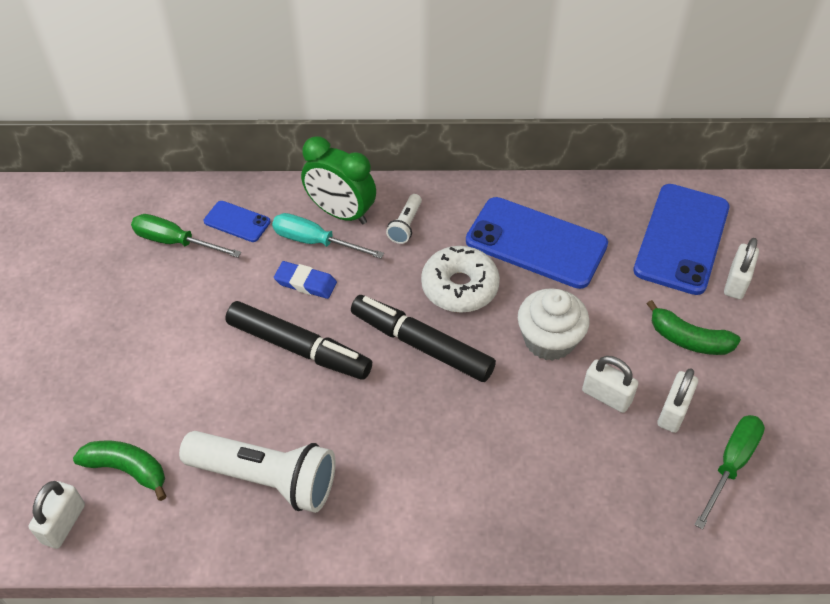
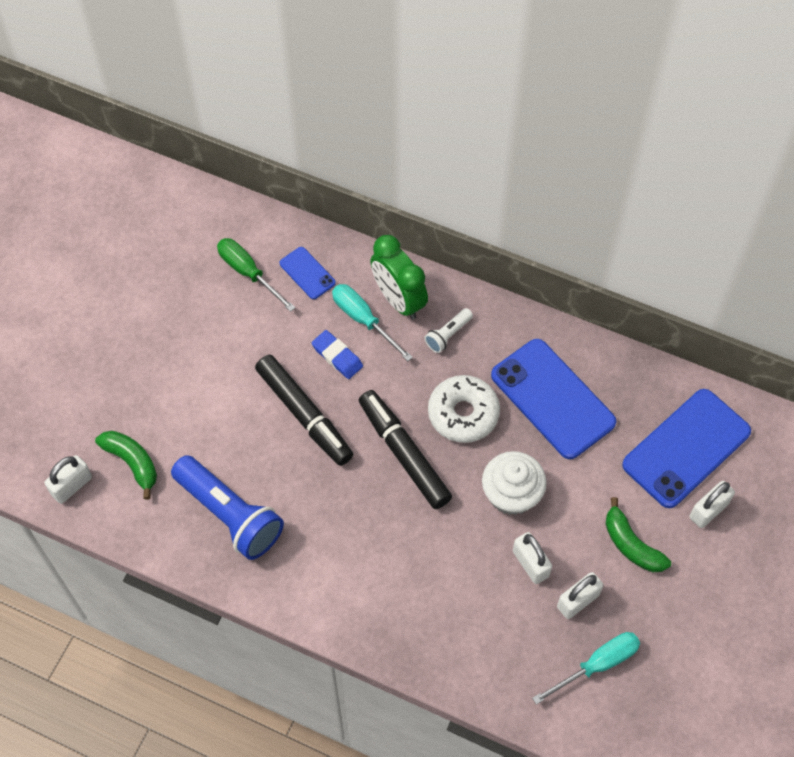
camera: 25 degrees right, 10 degrees up
white flashlight [179,431,336,513] -> blue flashlight [171,455,284,560]
green screwdriver [694,415,765,530] -> turquoise screwdriver [532,632,640,705]

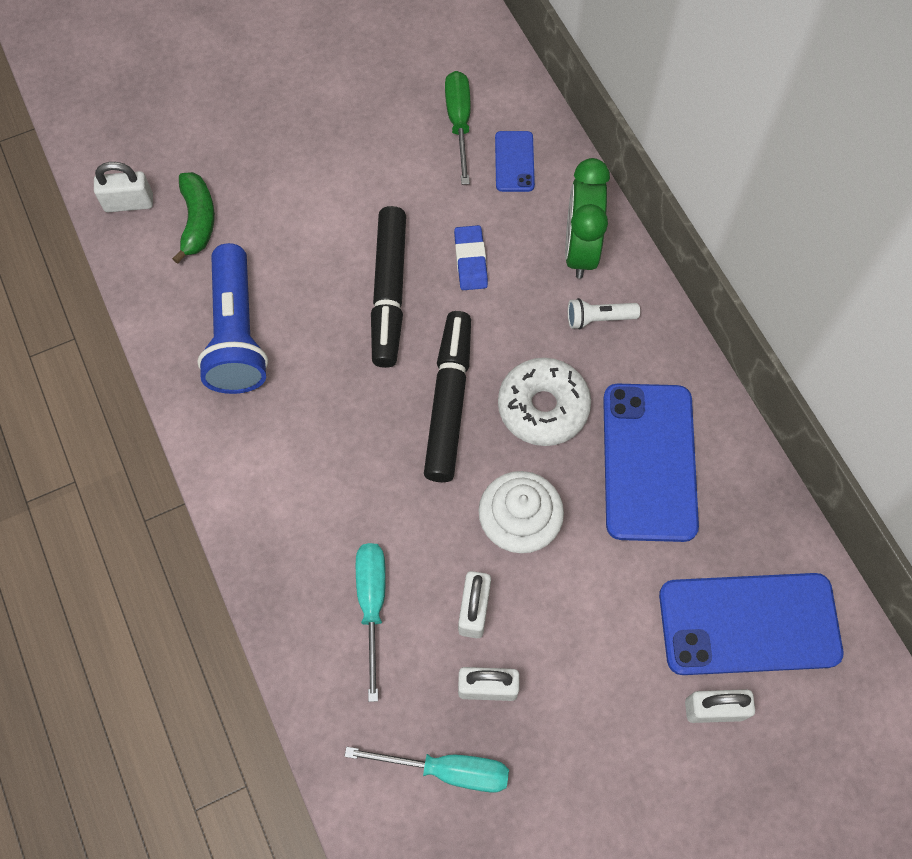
camera: 40 degrees right, 5 degrees up
turquoise screwdriver [332,284,413,361] -> turquoise screwdriver moved to [356,543,386,702]
green banana [605,497,671,572] -> none

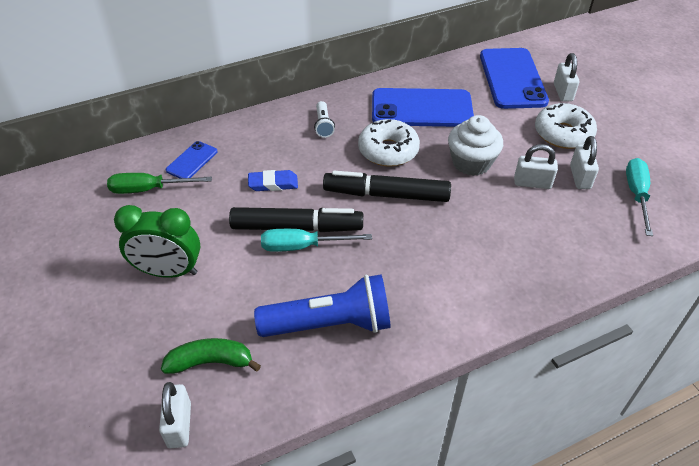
camera: 90 degrees left, 20 degrees down
turquoise screwdriver [356,543,386,702] -> turquoise screwdriver moved to [261,229,372,252]
blue phone [495,131,535,192] -> blue phone turned 60 degrees counterclockwise [166,141,218,178]
green clock [565,158,610,279] -> green clock moved to [114,205,200,278]
none -> white donut [535,103,597,149]

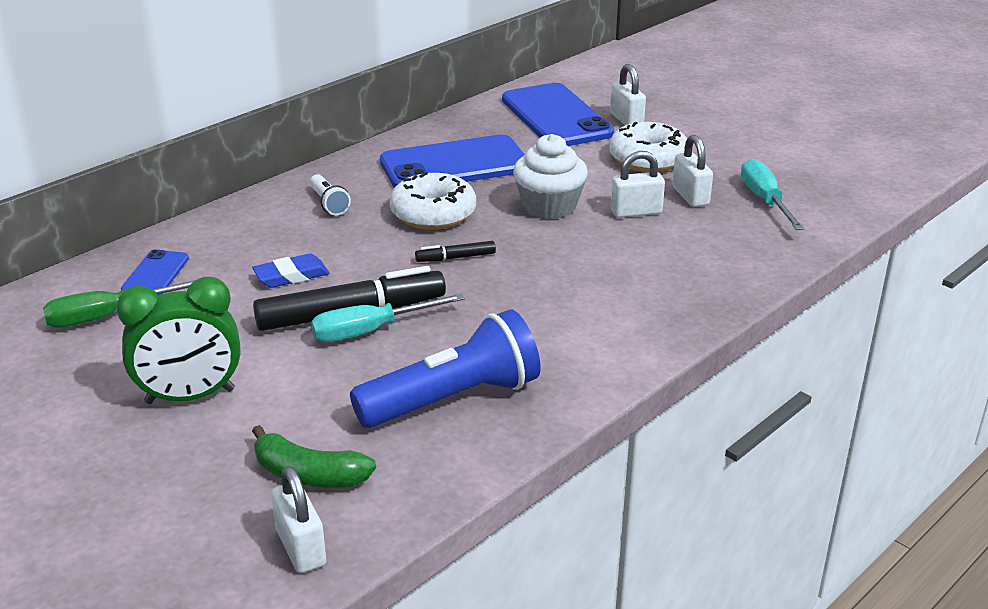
camera: 20 degrees left, 15 degrees down
green banana [161,338,261,374] -> green banana turned 135 degrees counterclockwise [252,425,376,488]
black marker [323,171,451,202] -> black marker [415,241,496,262], size x0.45

